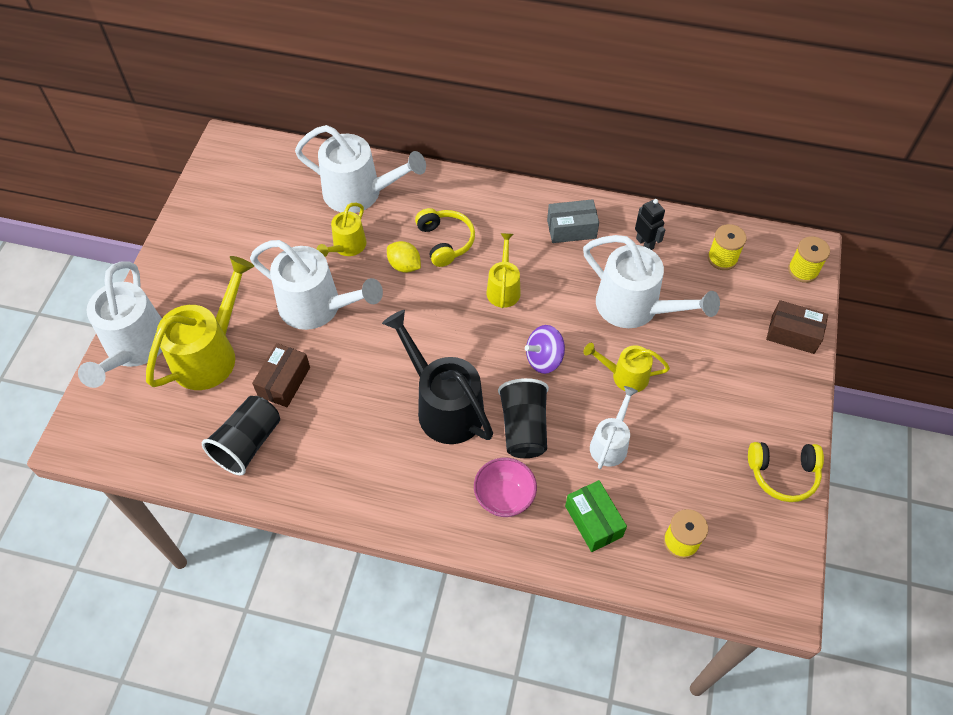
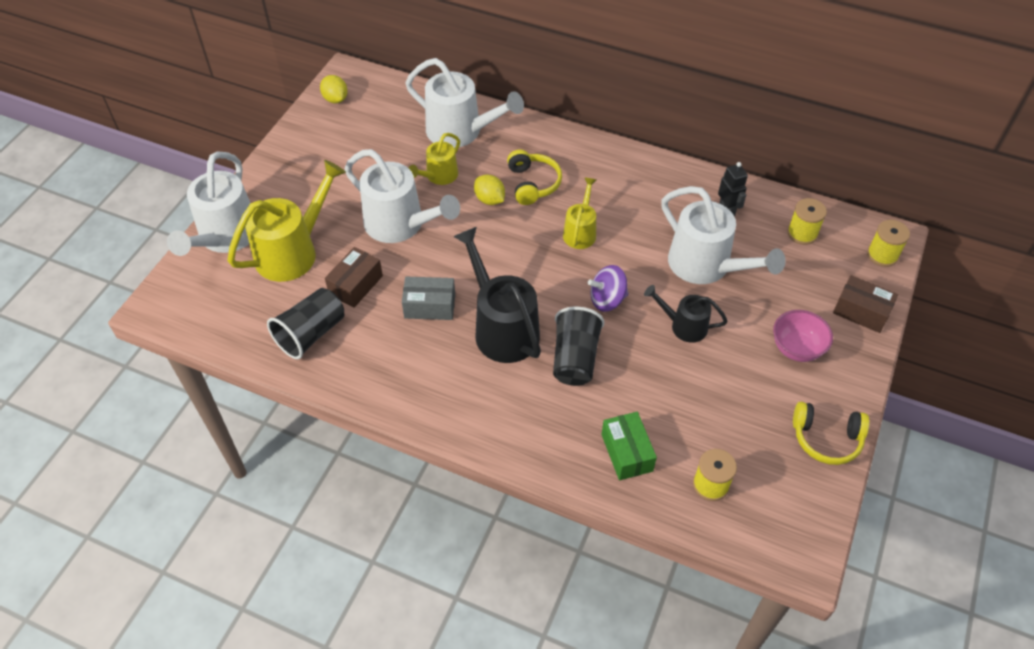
camera: 10 degrees right, 5 degrees down
pink bowl [474,458,537,517] -> pink bowl moved to [773,310,833,362]
grey box [547,199,599,243] -> grey box moved to [402,277,455,320]
yellow watering can [583,343,670,392] -> black watering can [644,285,728,343]
white watering can [590,386,638,469] -> none
none -> yellow lemon [320,75,348,103]

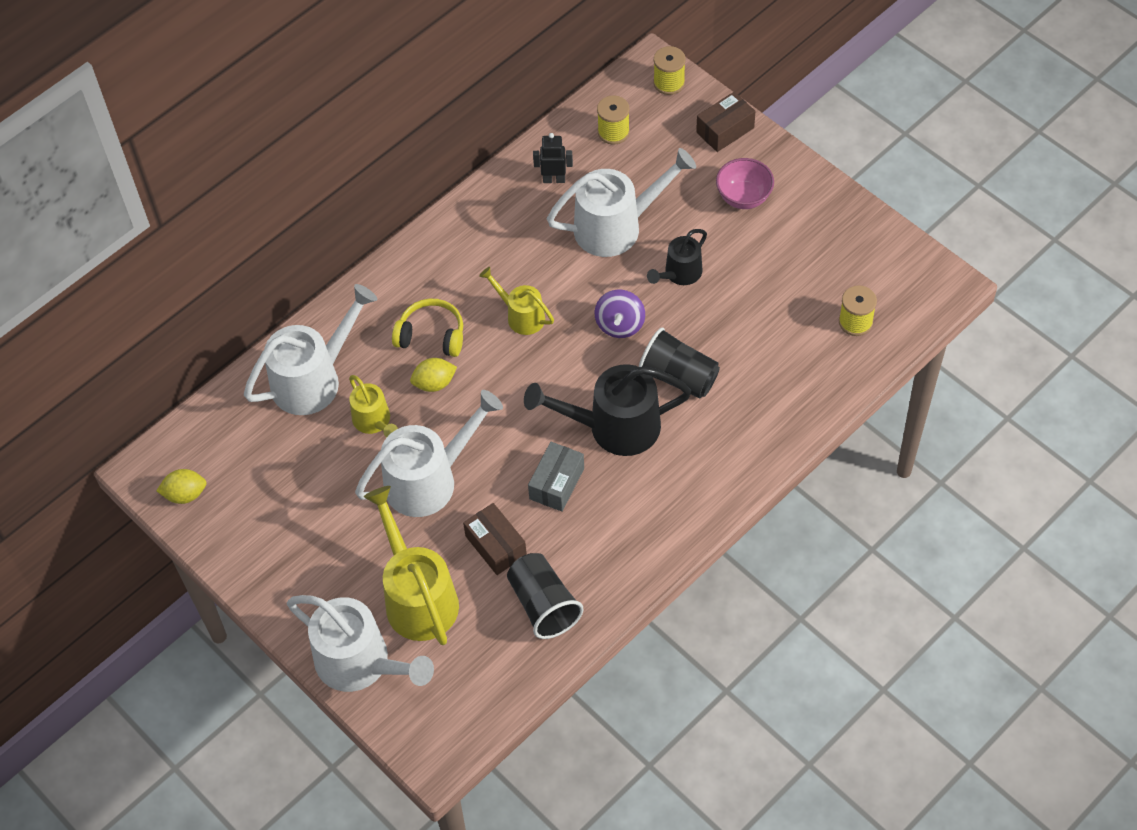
camera: 65 degrees left, 5 degrees up
green box [601,412,657,480] -> none
yellow headphones [793,402,869,465] -> none

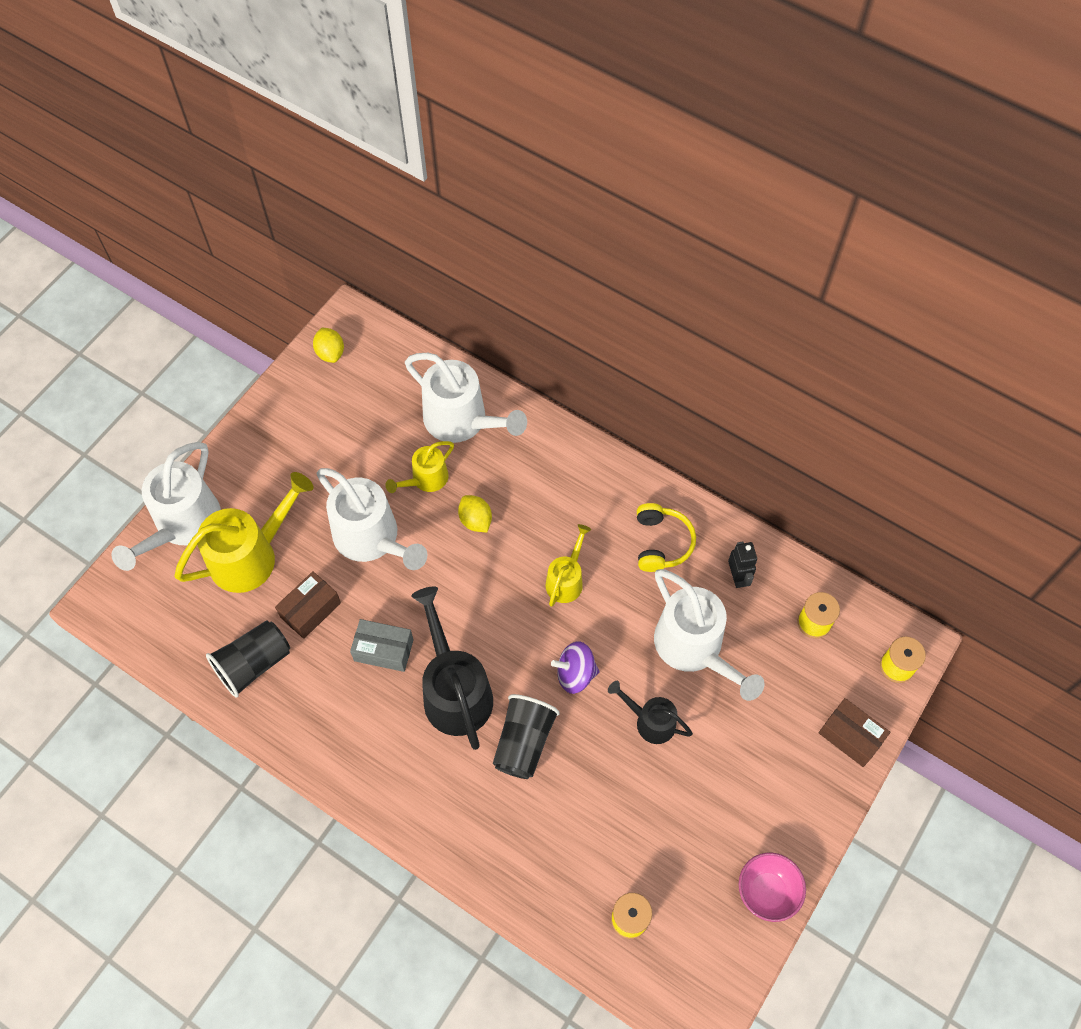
camera: 75 degrees right, 5 degrees up
yellow headphones [392,299,463,357] -> yellow headphones moved to [637,503,696,572]
pink bowl [716,158,774,209] -> pink bowl moved to [739,853,806,922]

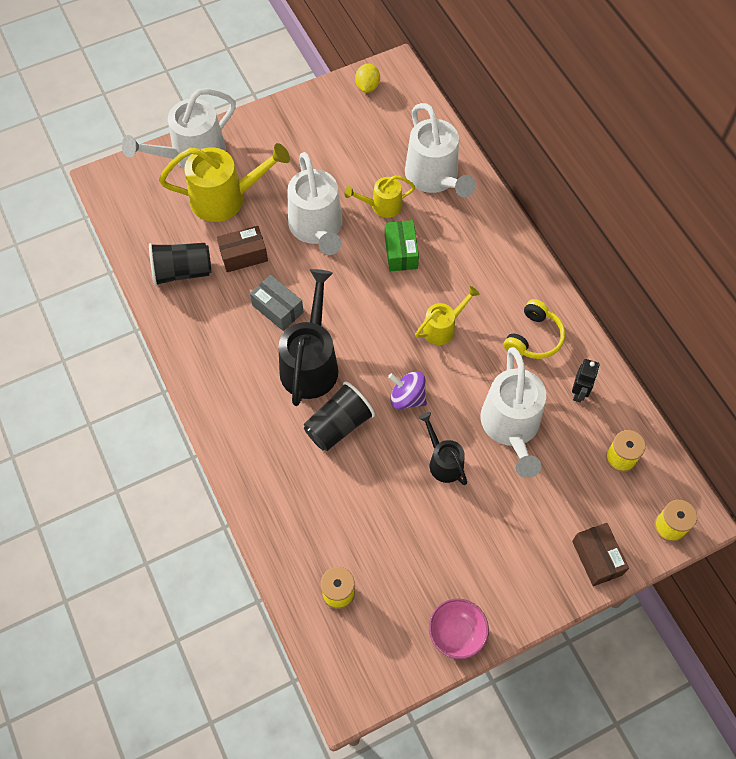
camera: 30 degrees right, 0 degrees up
yellow lemon [458,495,492,532] -> green box [385,220,419,271]

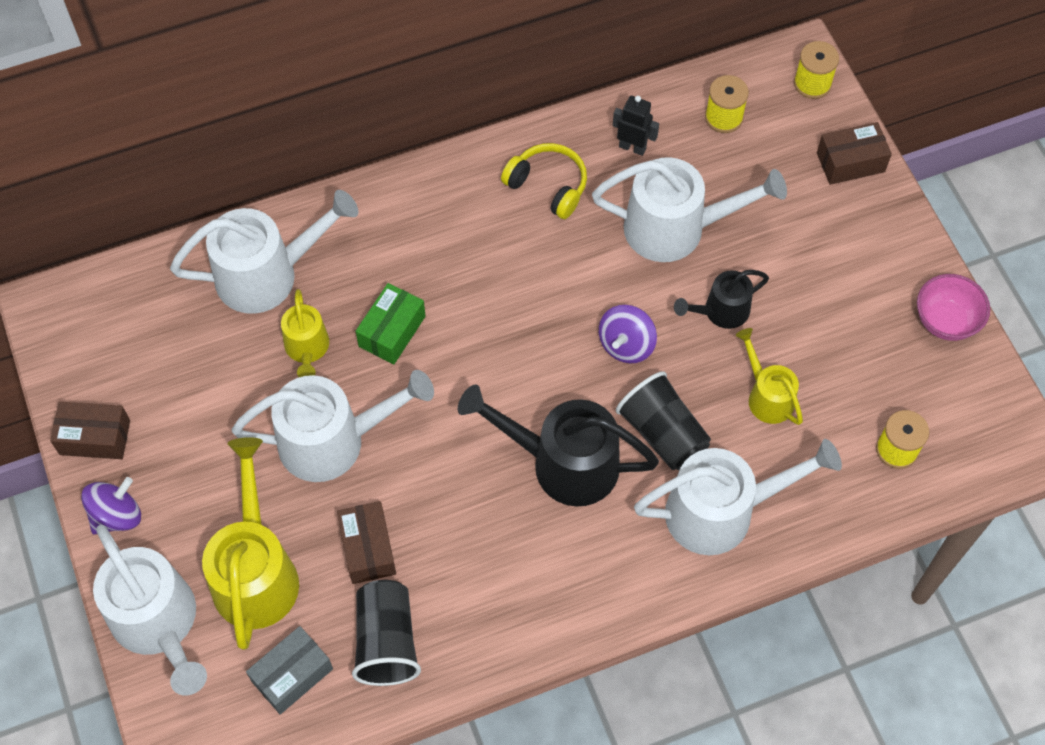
camera: 85 degrees left, 0 degrees up
grey box [250,275,303,331] -> grey box moved to [246,626,333,714]
yellow lemon [355,64,380,93] -> none
green box [385,220,419,271] -> green box turned 60 degrees counterclockwise [356,283,426,364]
yellow watering can [415,286,480,345] -> yellow watering can moved to [736,328,803,425]
none -> brown box [50,402,130,459]
none -> purple spinning top [81,477,141,534]
none -> white watering can [634,439,842,555]

